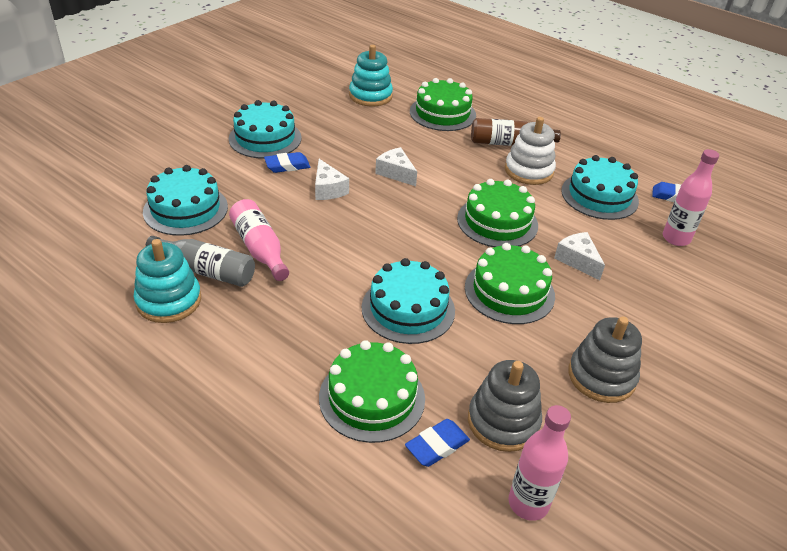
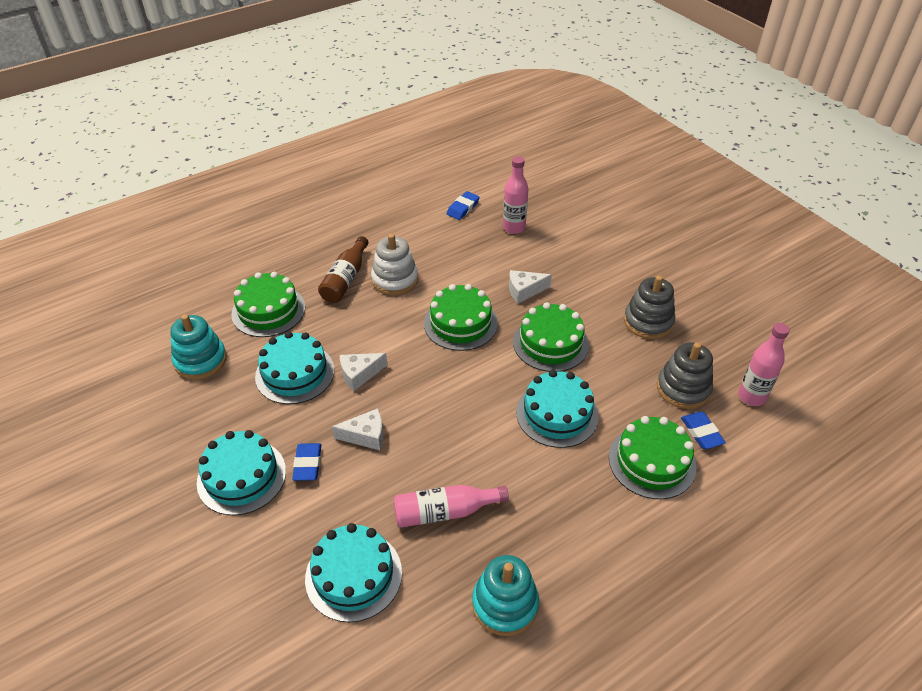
camera: 70 degrees left, 5 degrees up
grey bottle [146,236,255,287] -> none
turquoise cake [561,155,639,220] -> turquoise cake moved to [255,331,334,404]

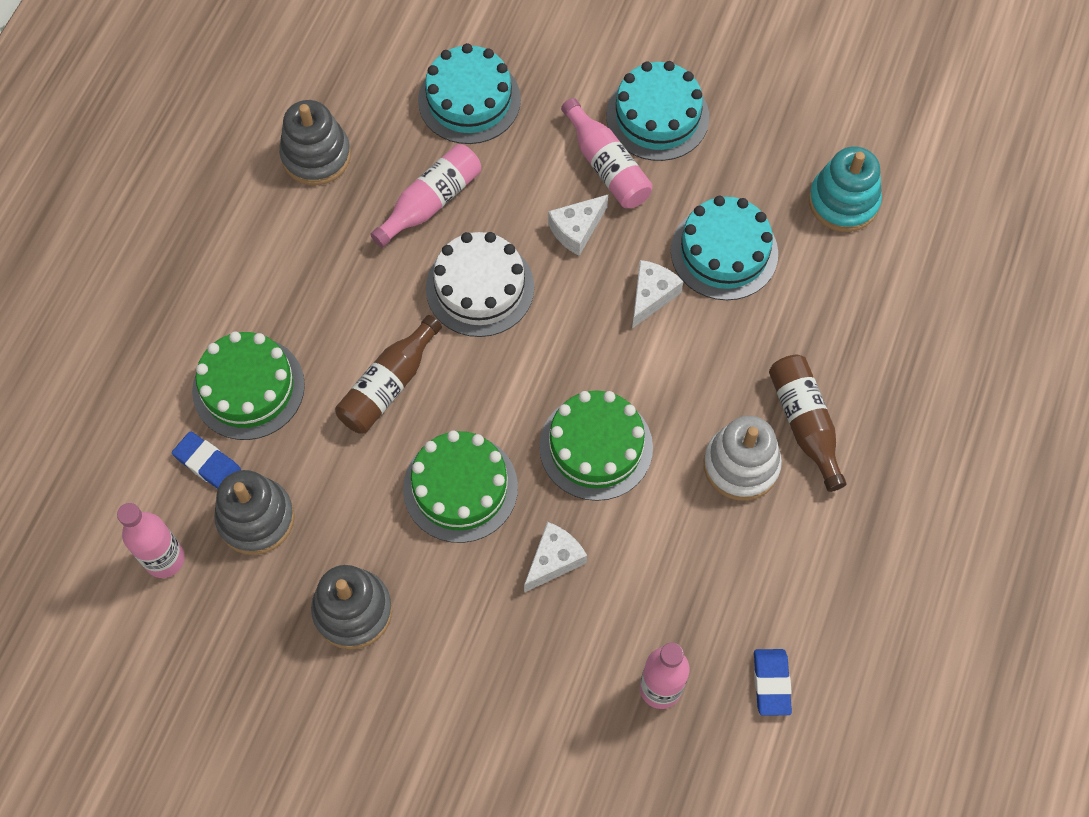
camera: 145 degrees right, 20 degrees up
green cake [231,272,305,337] -> none
blue eraser [292,443,321,481] -> pink bottle [561,98,653,208]
turquoise stacking toy [472,555,539,636] -> grey stacking toy [279,100,351,185]
turquoise cake [516,370,599,448] -> brown bottle [335,315,442,434]
none -> white cake [426,232,534,337]

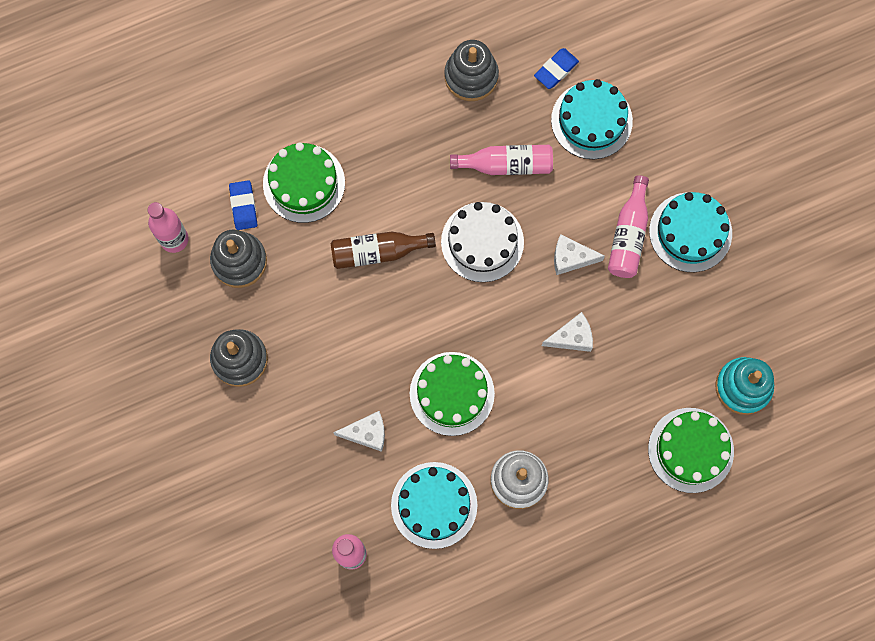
camera: 45 degrees right, 10 degrees up
green cake [403,430,518,543] -> green cake moved to [648,408,734,493]
turquoise cake [671,196,778,300] -> turquoise cake moved to [391,462,477,549]
blue eraser [754,649,792,716] -> blue eraser moved to [534,48,579,89]
brown bottle [769,355,847,492] -> none

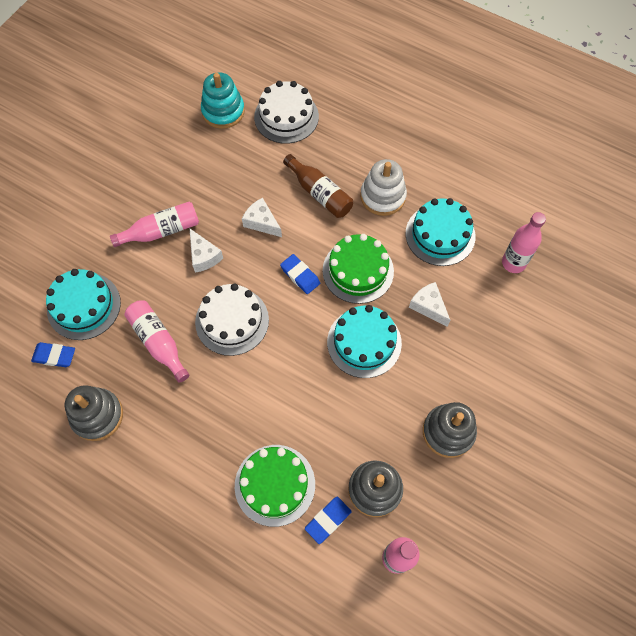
camera: 125 degrees left, 10 degrees down
brown bottle [331,231,436,269] -> brown bottle moved to [283,154,353,218]
green cake [648,408,734,493] -> white cake [254,81,319,144]
turquoise cake [649,192,732,272] -> turquoise cake moved to [327,305,402,378]
none -> blue eraser [280,254,320,294]

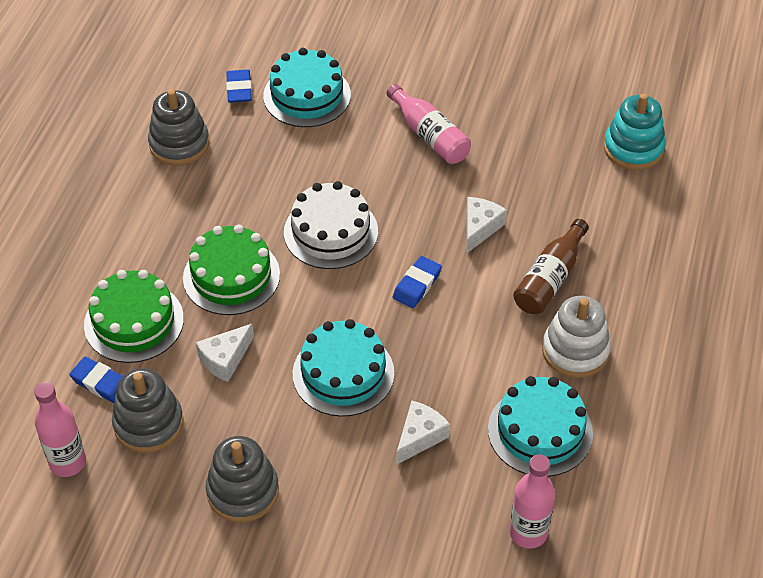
camera: 75 degrees right, 15 degrees down
pink bottle [124,300,189,383] -> none
white cheese [189,228,223,273] -> white cheese moved to [196,324,254,382]
white cake [254,81,319,144] -> none
green cake [323,234,394,304] -> green cake moved to [183,224,280,315]

